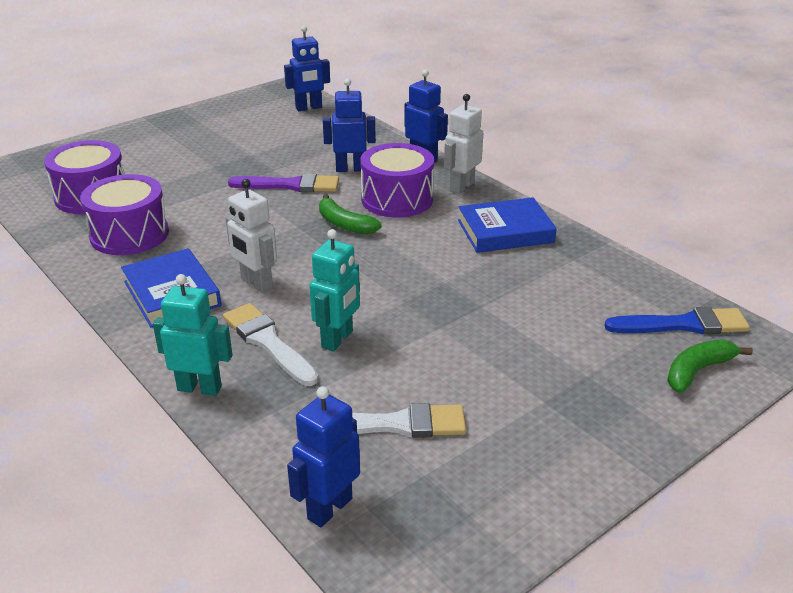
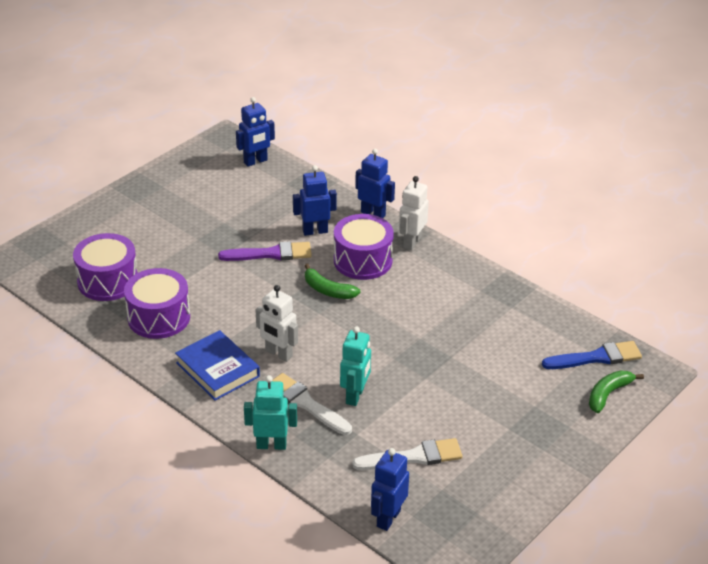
camera: 10 degrees left, 5 degrees up
blue book [458,197,557,253] -> none

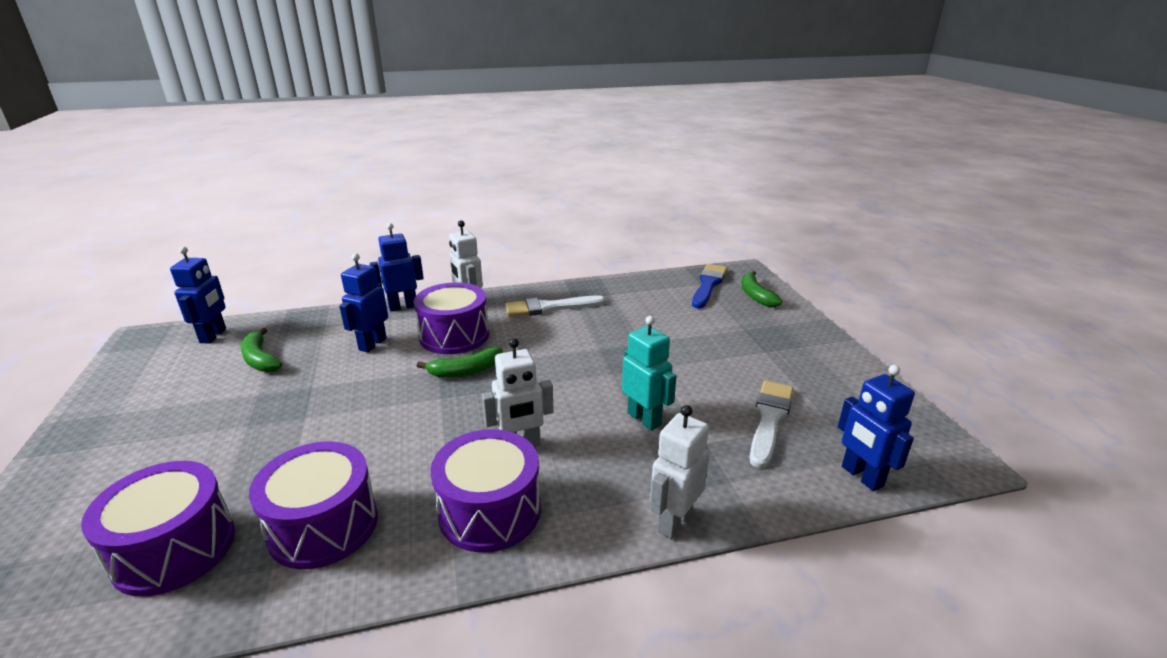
camera: 55 degrees left, 10 degrees down
blue book [175,330,260,401] -> purple drum [430,429,541,553]
purple brush [218,241,312,261] -> none
turquoise robot [244,375,297,450] -> white robot [650,405,710,539]
white brush [272,373,352,435] -> white brush moved to [505,295,605,317]
none -> green banana [241,328,282,372]

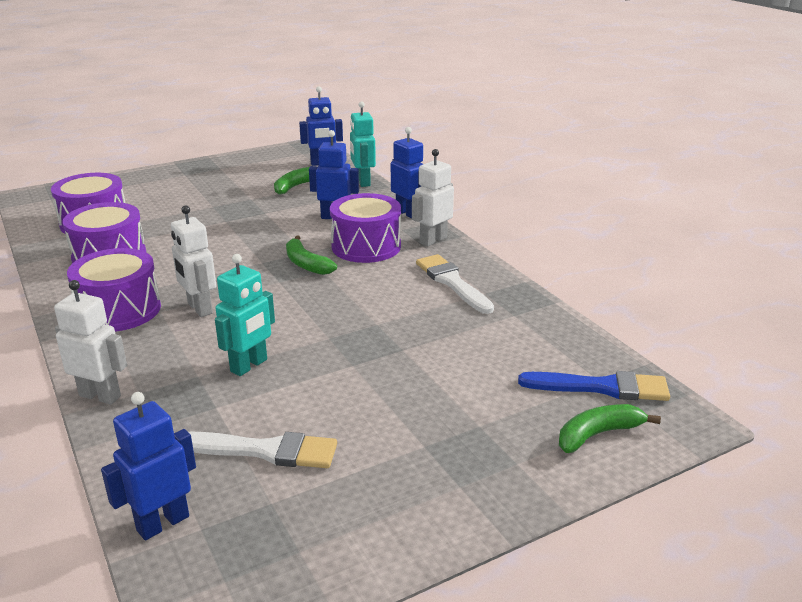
camera: 75 degrees right, 0 degrees up
none -> turquoise robot [350,101,376,187]

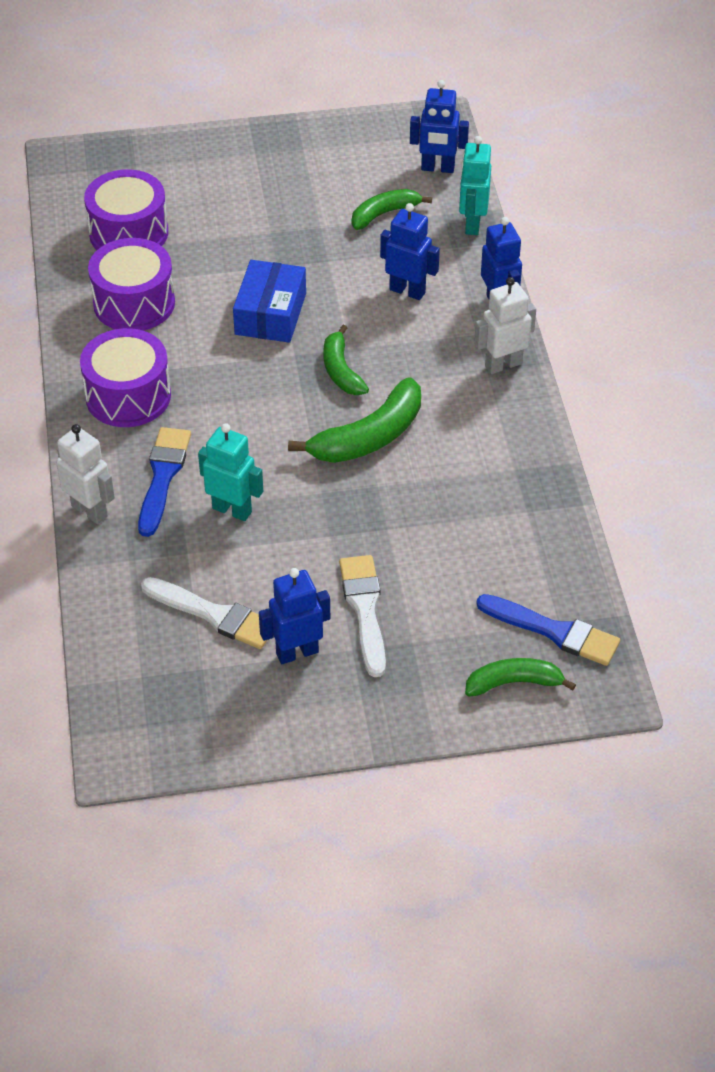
camera: 20 degrees right, 20 degrees up
blue robot [101,392,196,540] -> blue robot moved to [259,568,330,664]
white robot [171,205,217,317] -> none
turquoise robot [215,254,275,376] -> turquoise robot turned 120 degrees counterclockwise [198,423,263,521]
purple drum [330,193,401,263] -> none
white brush [416,254,494,314] -> white brush moved to [339,555,386,677]
none -> blue brush [138,427,191,537]
none -> blue box [233,260,306,343]
none -> green banana [288,377,421,463]

